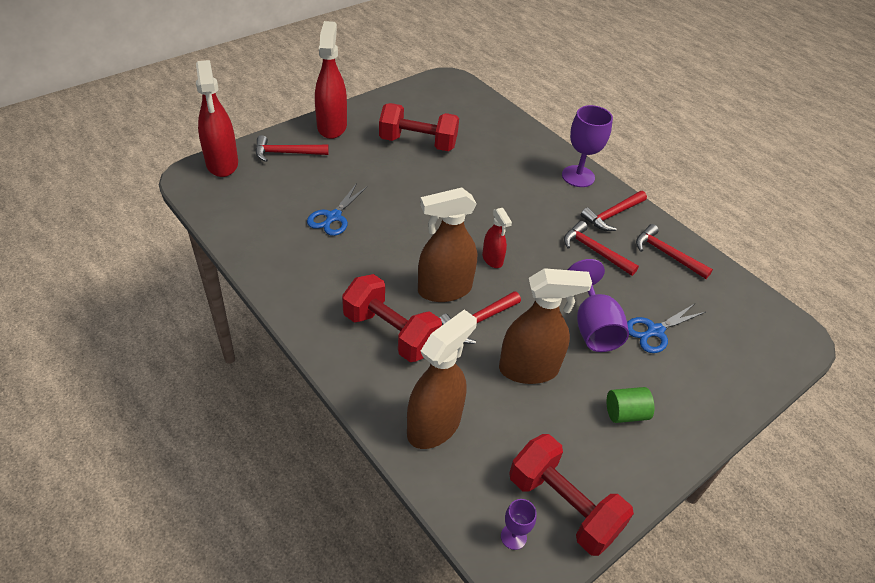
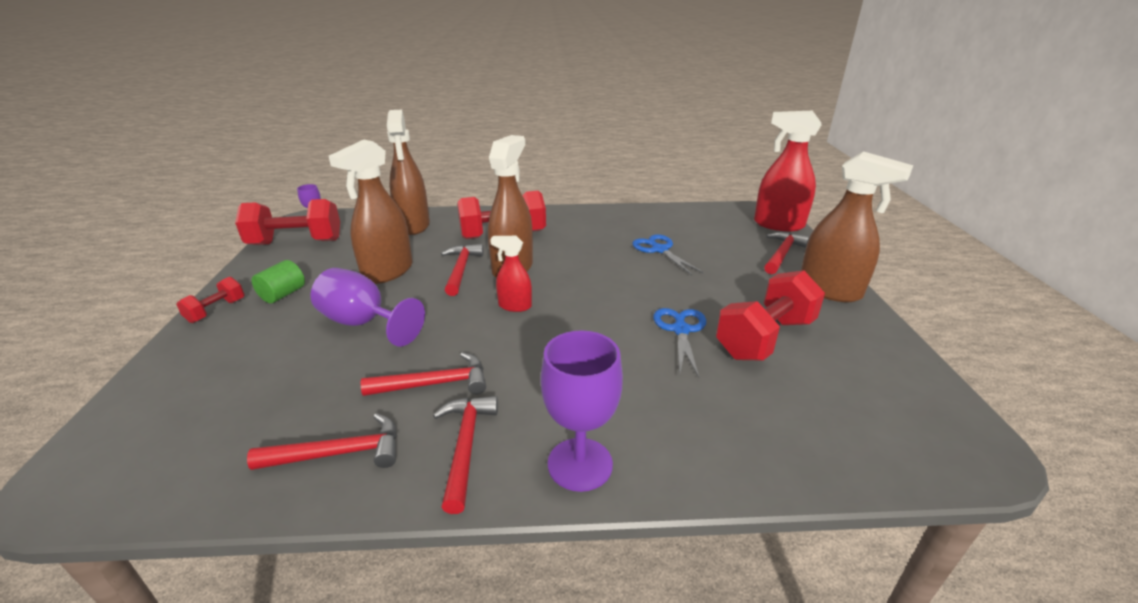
camera: 130 degrees right, 15 degrees down
red spray bottle [315,21,347,139] -> brown spray bottle [801,151,914,302]
blue scissors [627,304,705,353] -> blue scissors moved to [653,308,706,378]
none -> red dumbbell [176,277,245,323]

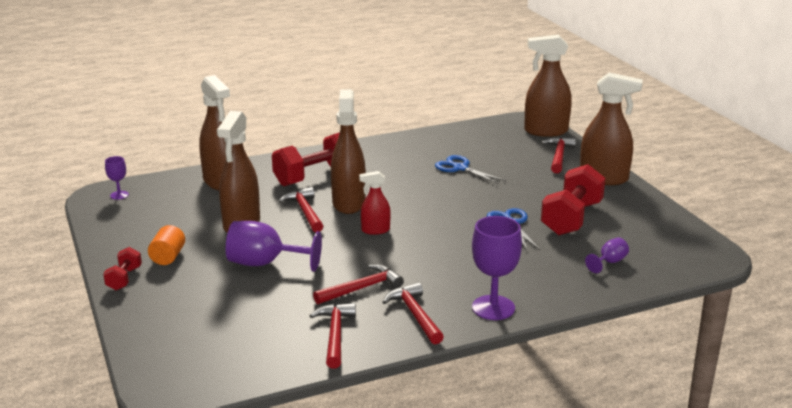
camera: 20 degrees left, 5 degrees down
red dumbbell [235,199,340,245] -> none
red hammer [247,413,397,470] -> red hammer turned 60 degrees counterclockwise [309,303,356,368]
green cylinder [252,260,305,303] -> orange cylinder [148,225,185,265]
red spray bottle [754,111,822,231] -> brown spray bottle [524,35,572,137]
none -> purple goblet [585,237,629,273]

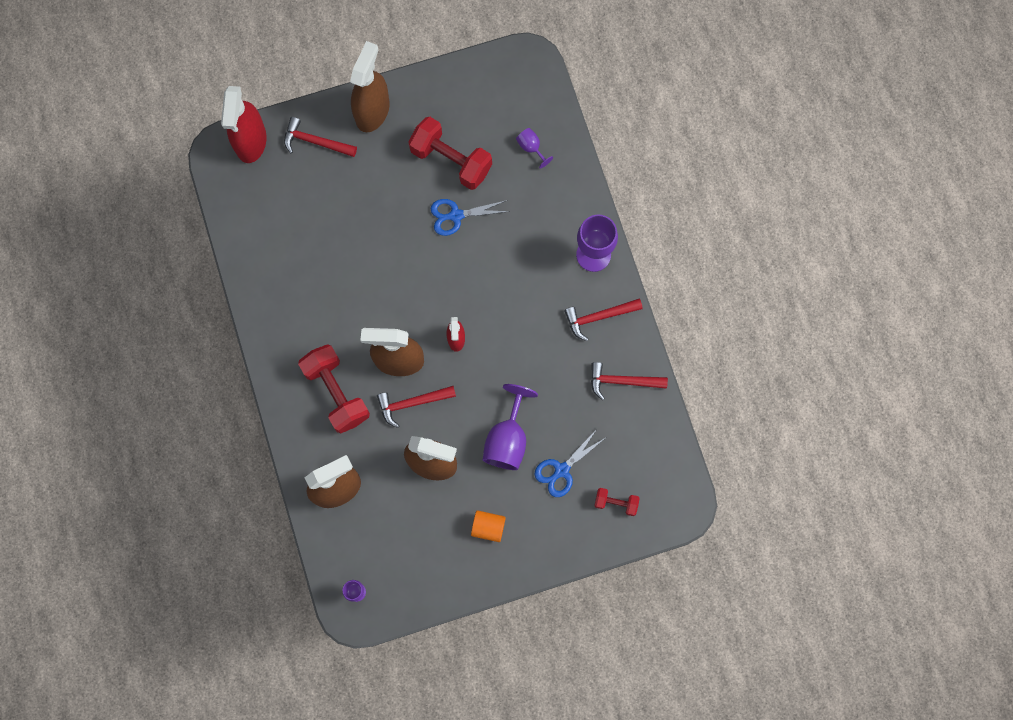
camera: 85 degrees left, 50 degrees up
red dumbbell [103,247,142,290] -> red dumbbell moved to [594,488,640,516]
red hammer [313,264,404,304] -> none
blue scissors [435,155,506,184] -> blue scissors moved to [535,429,605,497]
brown spray bottle [524,35,572,137] -> red spray bottle [221,86,267,163]

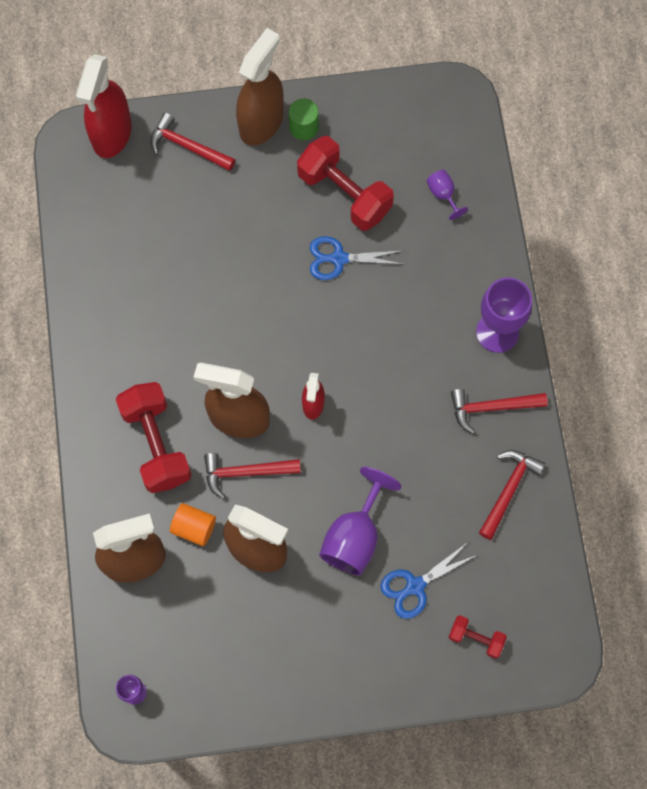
camera: 10 degrees right, 5 degrees down
orange cylinder [471,510,506,542] -> orange cylinder moved to [170,503,216,546]
red hammer [591,362,668,400] -> red hammer turned 105 degrees clockwise [479,450,545,540]
none -> green cylinder [289,99,319,140]

